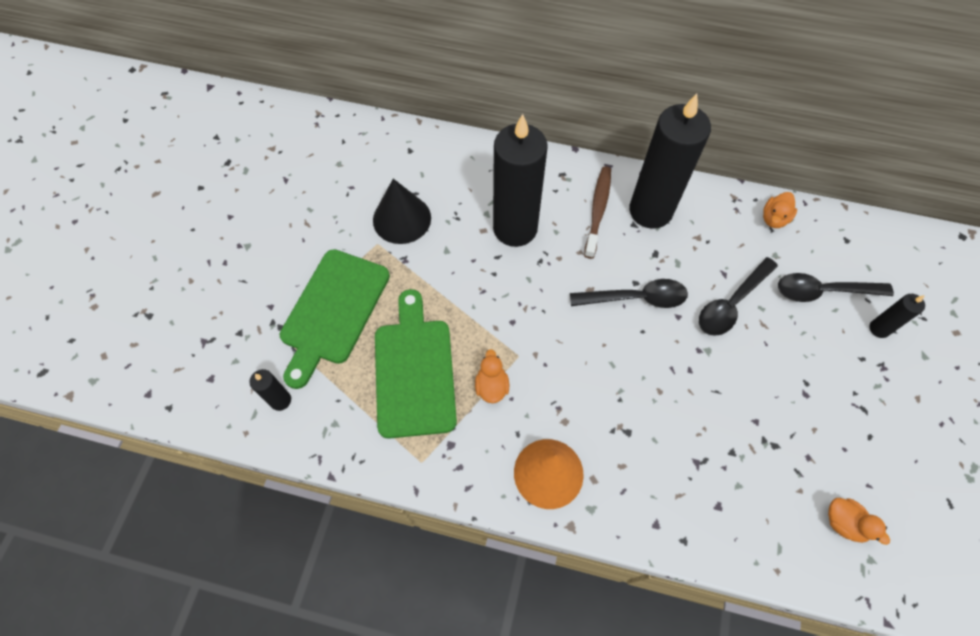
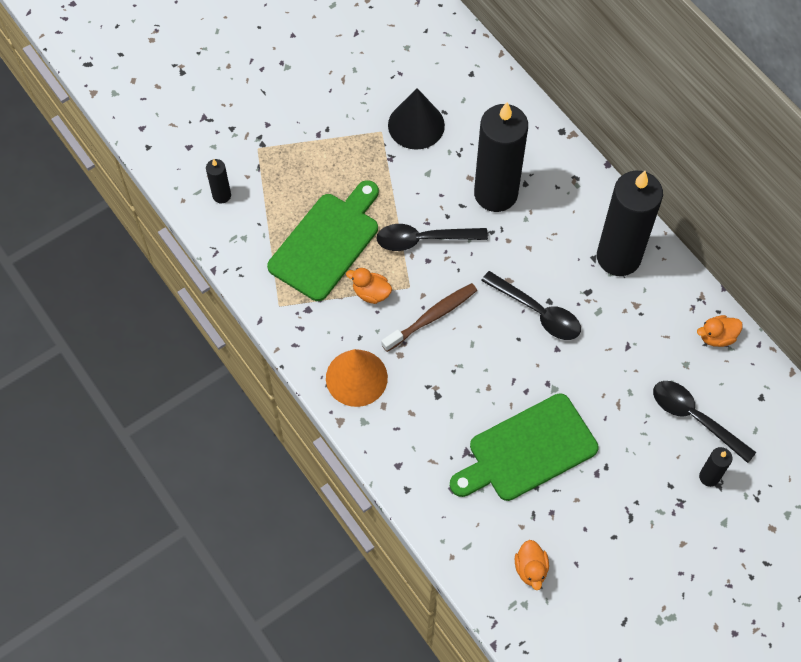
camera: 40 degrees right, 0 degrees up
green cutting board [280,249,390,389] -> green cutting board moved to [450,393,598,501]
orange duck [475,349,509,403] -> orange duck turned 105 degrees counterclockwise [346,268,392,304]
brown toothbrush [584,166,611,259] -> brown toothbrush moved to [381,283,477,352]
black spoon [699,257,778,336] -> black spoon moved to [376,224,488,251]

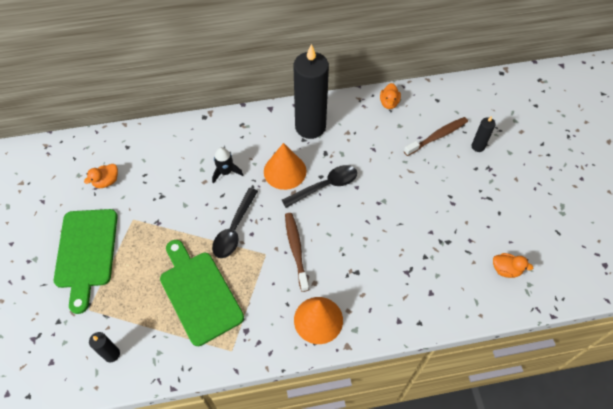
camera: 65 degrees left, 5 degrees down
orange duck [346,268,392,304] -> orange duck moved to [84,164,118,188]
black cone [388,88,445,150] -> none
green cutting board [450,393,598,501] -> green cutting board moved to [54,209,118,314]
black candle [474,102,528,212] -> black rocket [212,147,243,184]
black spoon [653,381,756,463] -> brown toothbrush [404,117,468,156]
none -> orange cone [264,143,307,190]

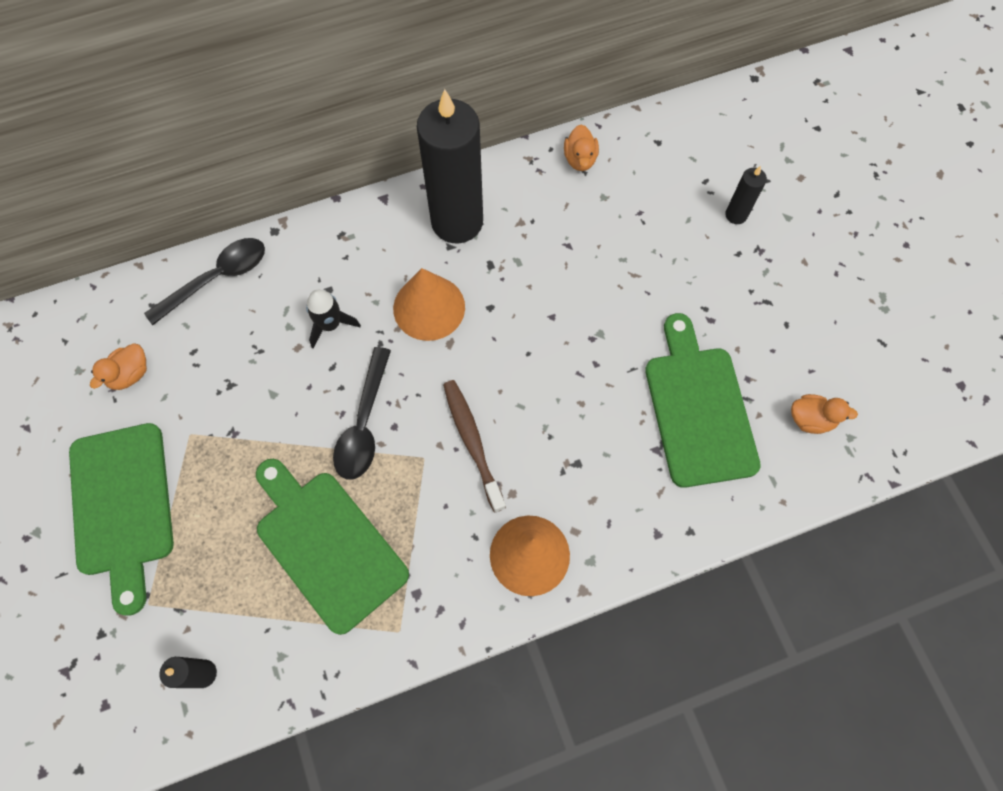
camera: 10 degrees left, 10 degrees up
black spoon [282,165,357,208] -> black spoon moved to [144,238,265,325]
brown toothbrush [404,117,468,156] -> none
none -> green cutting board [645,313,761,488]

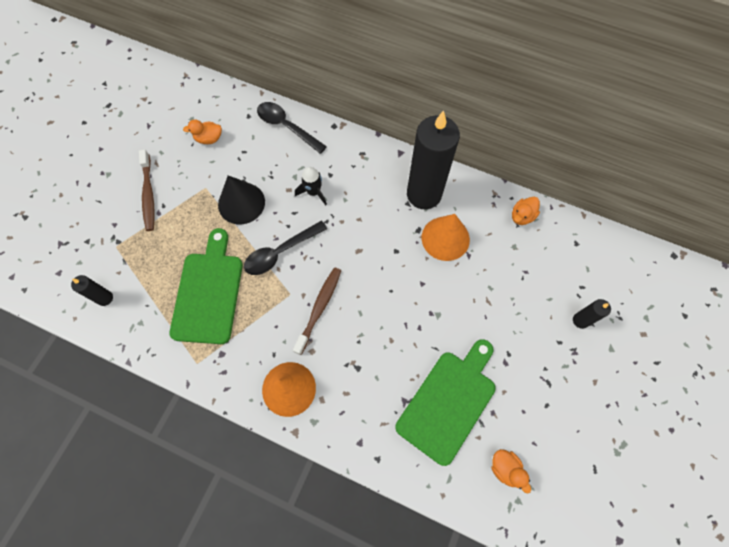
camera: 45 degrees right, 0 degrees up
green cutting board [69,423,174,616] -> brown toothbrush [139,150,155,231]
black spoon [144,238,265,325] -> black spoon turned 150 degrees counterclockwise [257,102,327,154]
orange cone [393,268,465,341] -> orange cone moved to [422,214,470,261]
none -> black cone [218,175,265,224]

